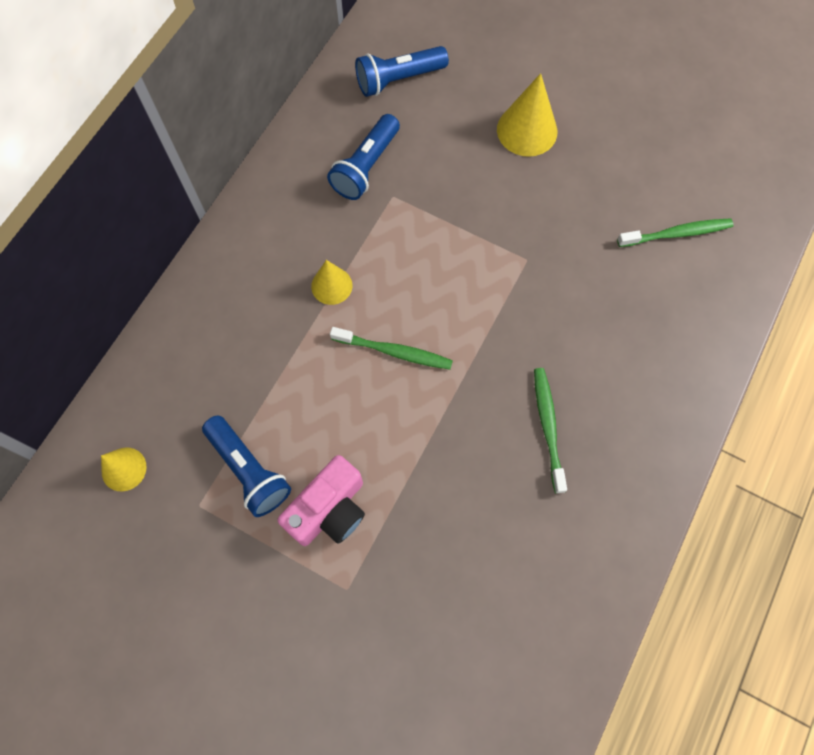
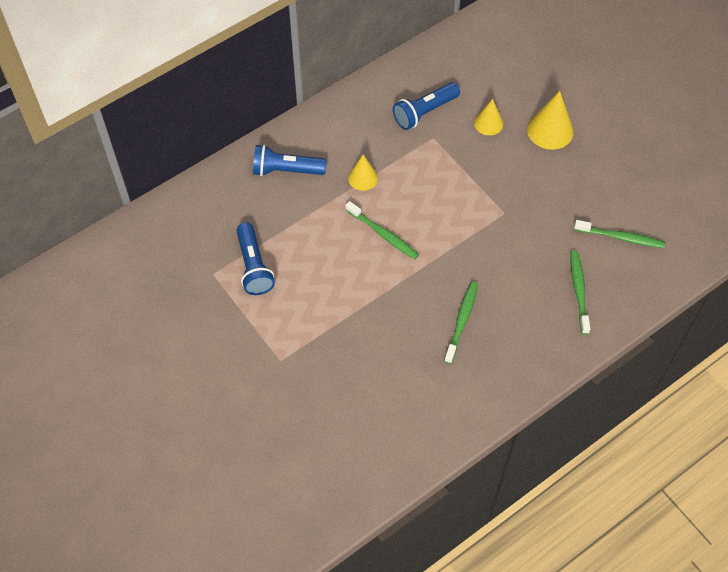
camera: 25 degrees right, 10 degrees down
yellow cone [101,447,147,492] -> yellow cone moved to [474,99,503,135]
pink camera [277,455,365,546] -> none
blue flashlight [355,46,449,97] -> blue flashlight moved to [253,145,326,176]
none -> green toothbrush [570,251,590,334]

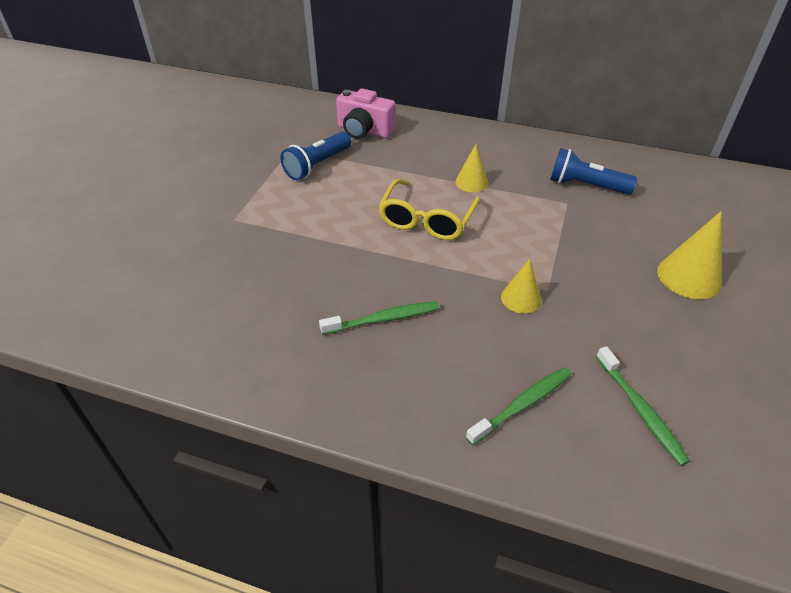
camera: 55 degrees right, 15 degrees down
blue flashlight [253,145,326,176] -> none
green toothbrush [346,201,419,259] -> yellow glasses [378,179,480,240]
yellow cone [474,99,503,135] -> yellow cone moved to [501,259,541,314]
none -> pink camera [336,89,396,139]

